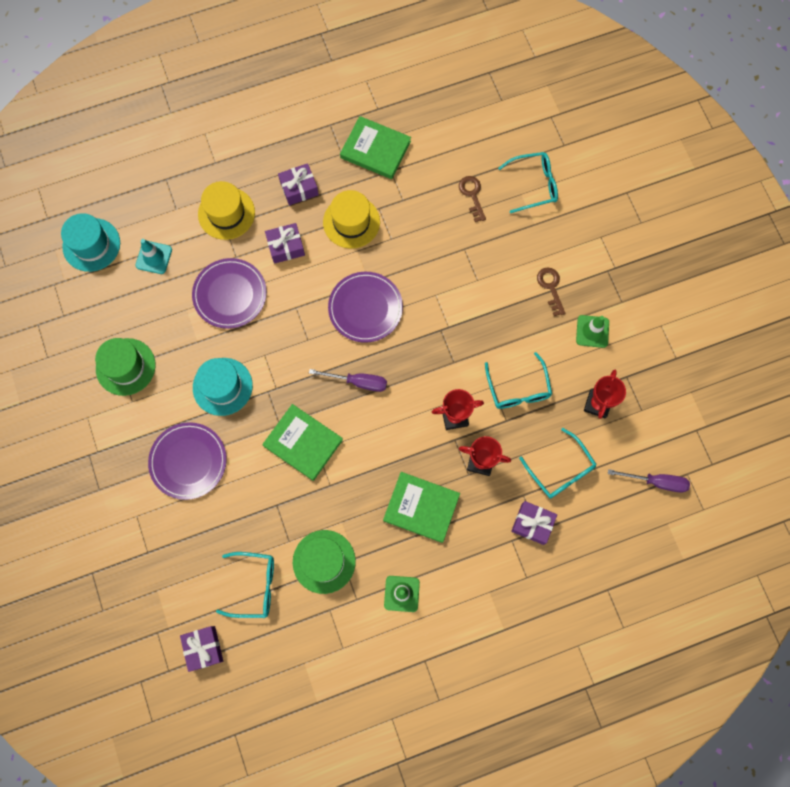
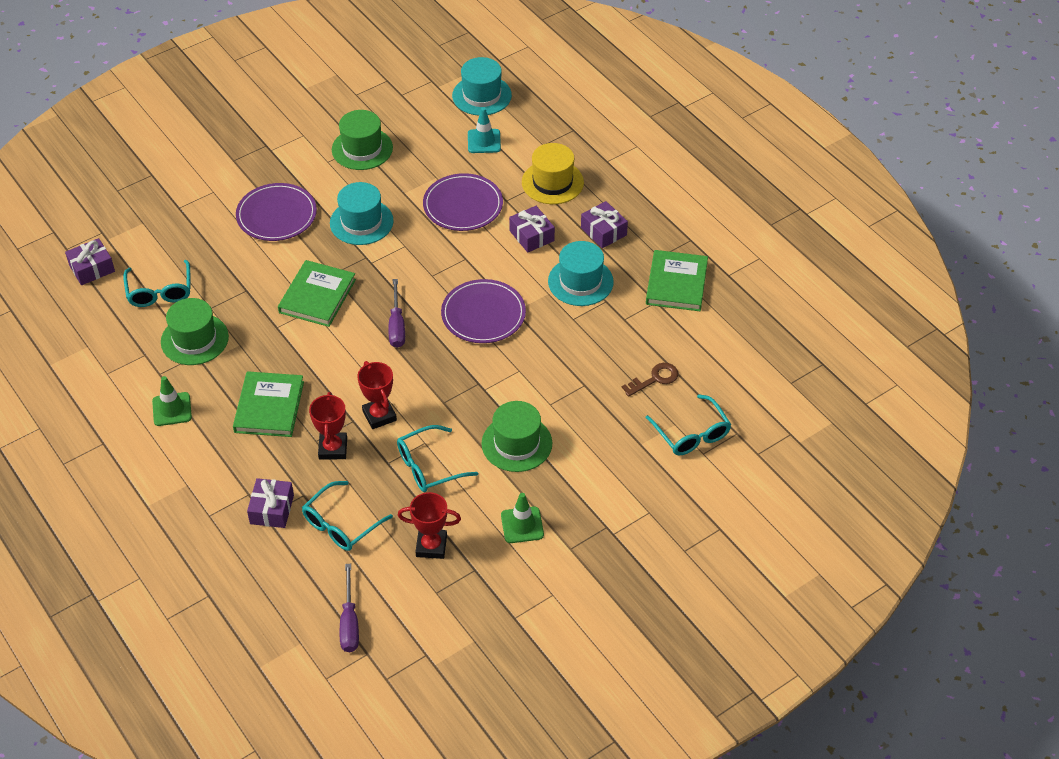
camera: 75 degrees right, 25 degrees down
yellow hat [323,190,380,249] -> turquoise hat [548,241,614,306]
brown key [537,268,565,316] -> none
none -> green hat [482,401,552,472]

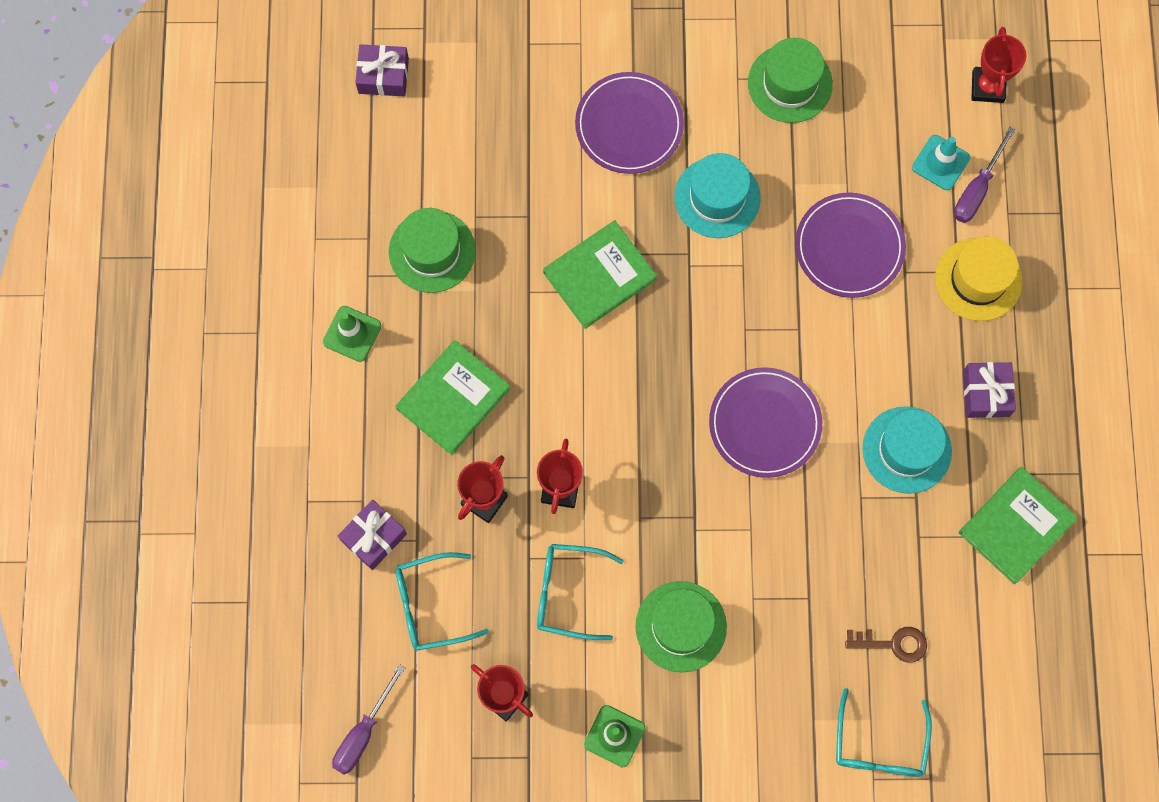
camera: 35 degrees right, 25 degrees up
turquoise glasses [123,260,190,307] -> none
purple screwdriver [388,279,405,348] -> purple screwdriver moved to [954,127,1016,223]
turquoise hat [452,57,512,116] -> red trophy [971,27,1026,103]
purple gift [509,206,555,253] -> none

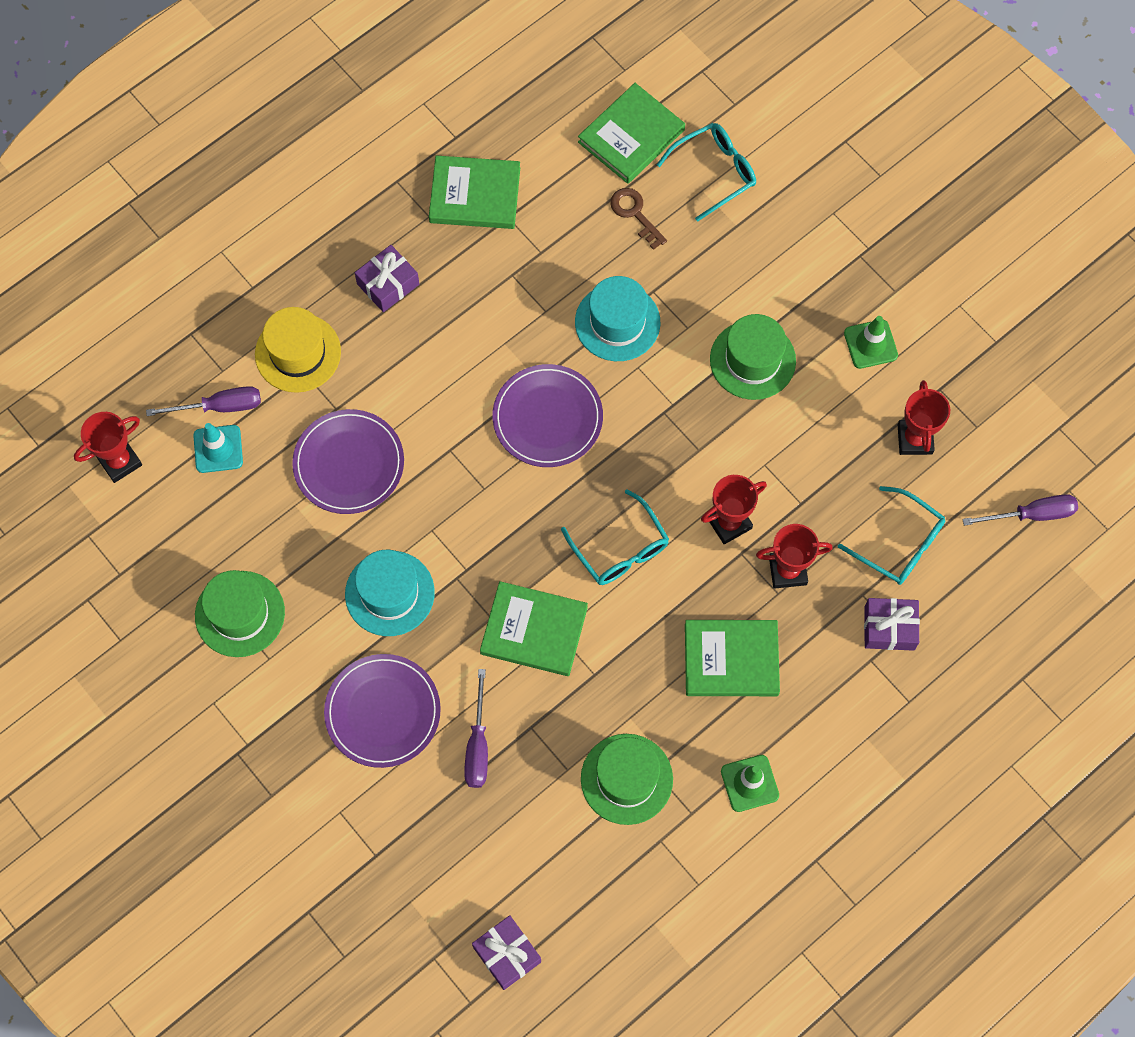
camera: 130 degrees left, 5 degrees down
turquoise glasses [537,544,624,640] -> turquoise glasses moved to [561,489,669,585]
turquoise hat [863,406,952,494] -> turquoise hat moved to [575,276,660,361]
none -> purple screwdriver [464,669,488,788]
none -> green book [578,83,685,184]

